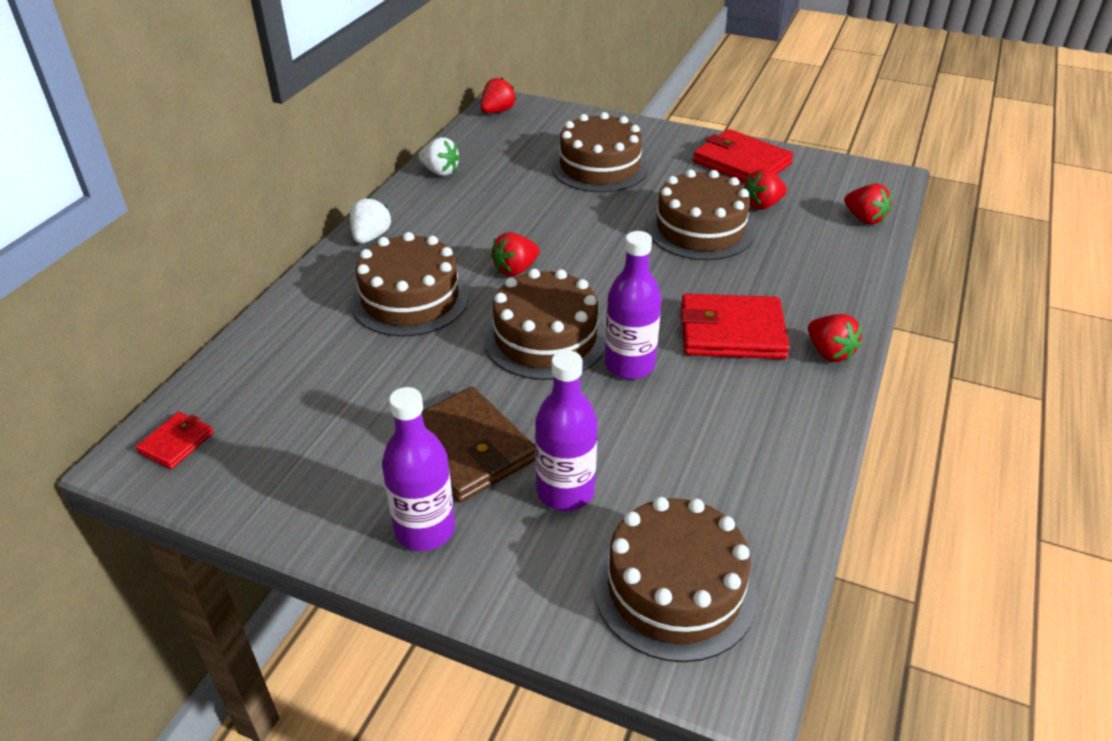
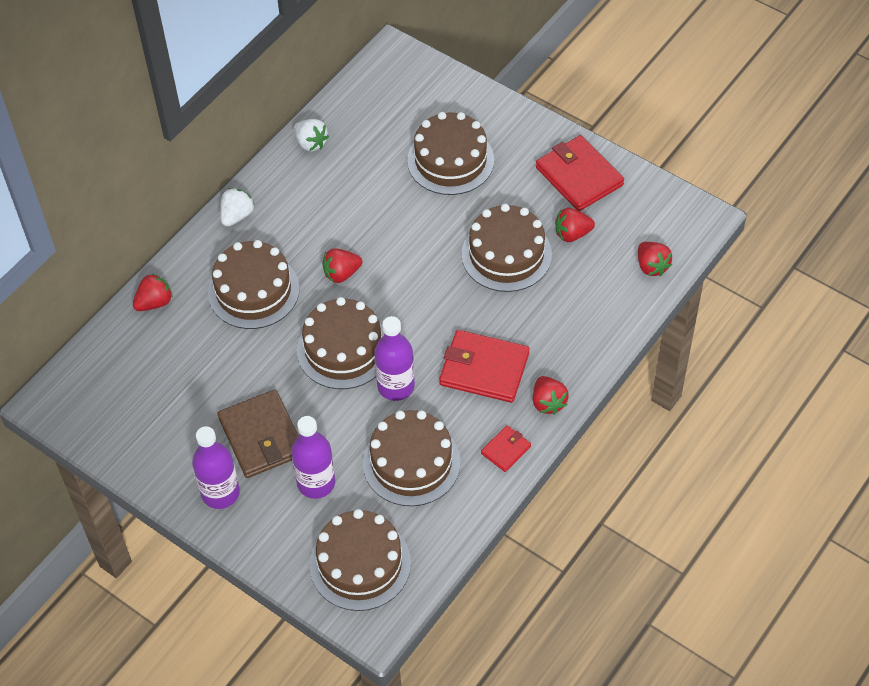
camera: 15 degrees right, 15 degrees up
red wallet [136,412,214,469] -> red wallet moved to [481,425,531,472]
red strawberry [481,77,516,113] -> red strawberry moved to [133,273,173,311]
none -> brown cake [363,410,461,506]

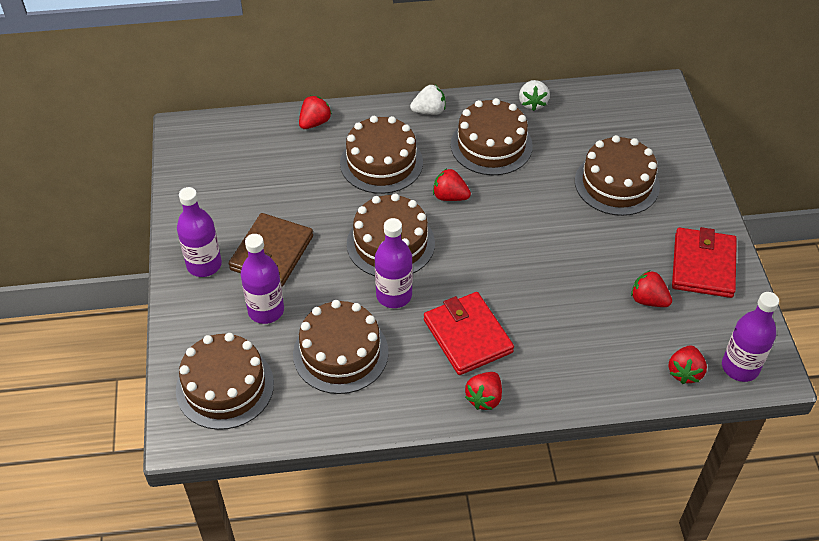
camera: 45 degrees right, 5 degrees down
red strawberry [133,273,173,311] -> red strawberry turned 60 degrees counterclockwise [299,96,332,129]
brown cake [461,204,552,292] -> brown cake moved to [451,98,533,175]
red wallet [481,425,531,472] -> none
none -> purple bottle [722,292,779,382]

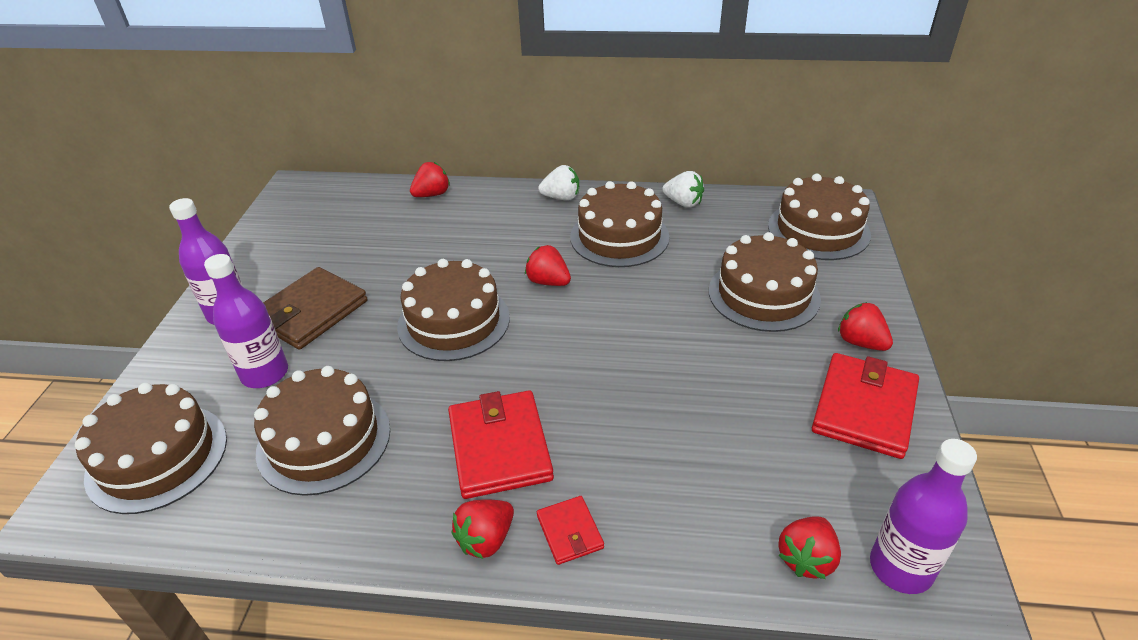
camera: 15 degrees right, 10 degrees down
brown cake [340,116,423,194] -> brown cake moved to [768,174,871,260]
purple bottle [375,218,413,308] -> none
white strawberry [519,80,550,111] -> white strawberry turned 75 degrees counterclockwise [662,171,704,208]
red strawberry [631,270,672,307] -> red strawberry moved to [838,302,893,351]
none -> red wallet [537,496,604,565]

